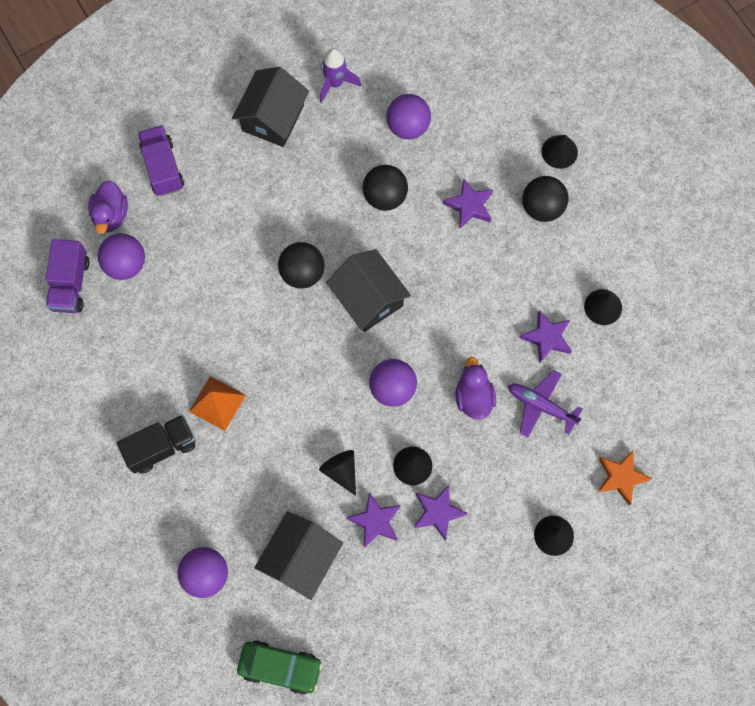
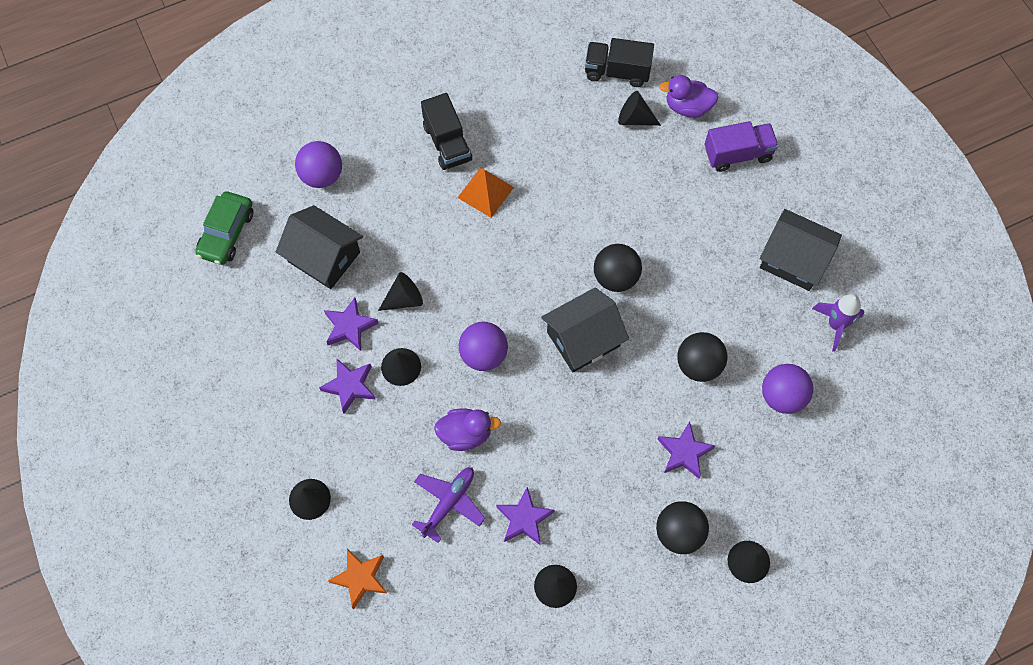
camera: 95 degrees right, 5 degrees down
purple truck [45,239,90,313] -> black truck [585,38,654,87]
purple ball [98,233,145,280] -> black cone [618,91,661,126]

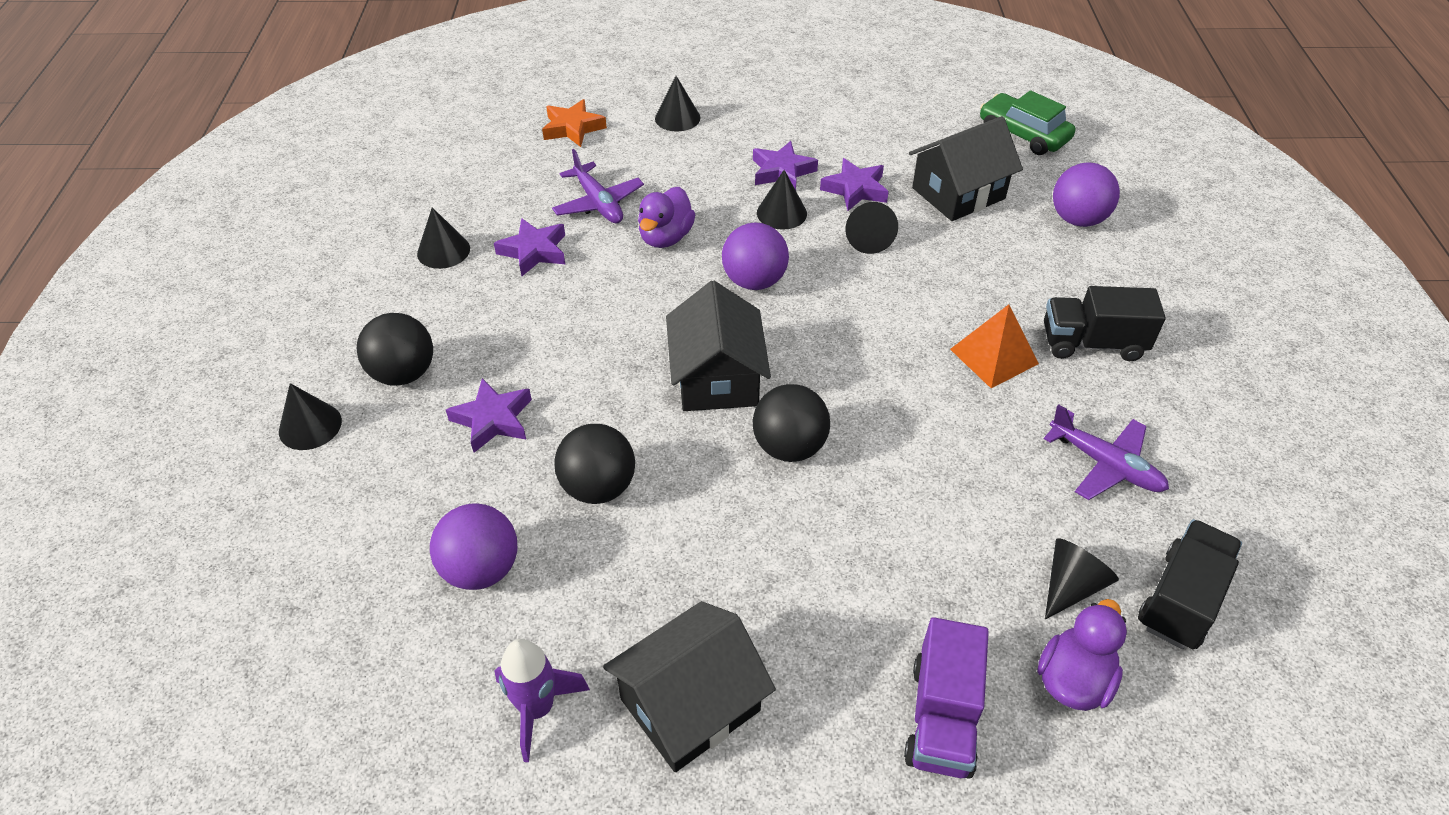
camera: 115 degrees right, 20 degrees down
none -> purple plane [1044,404,1169,500]

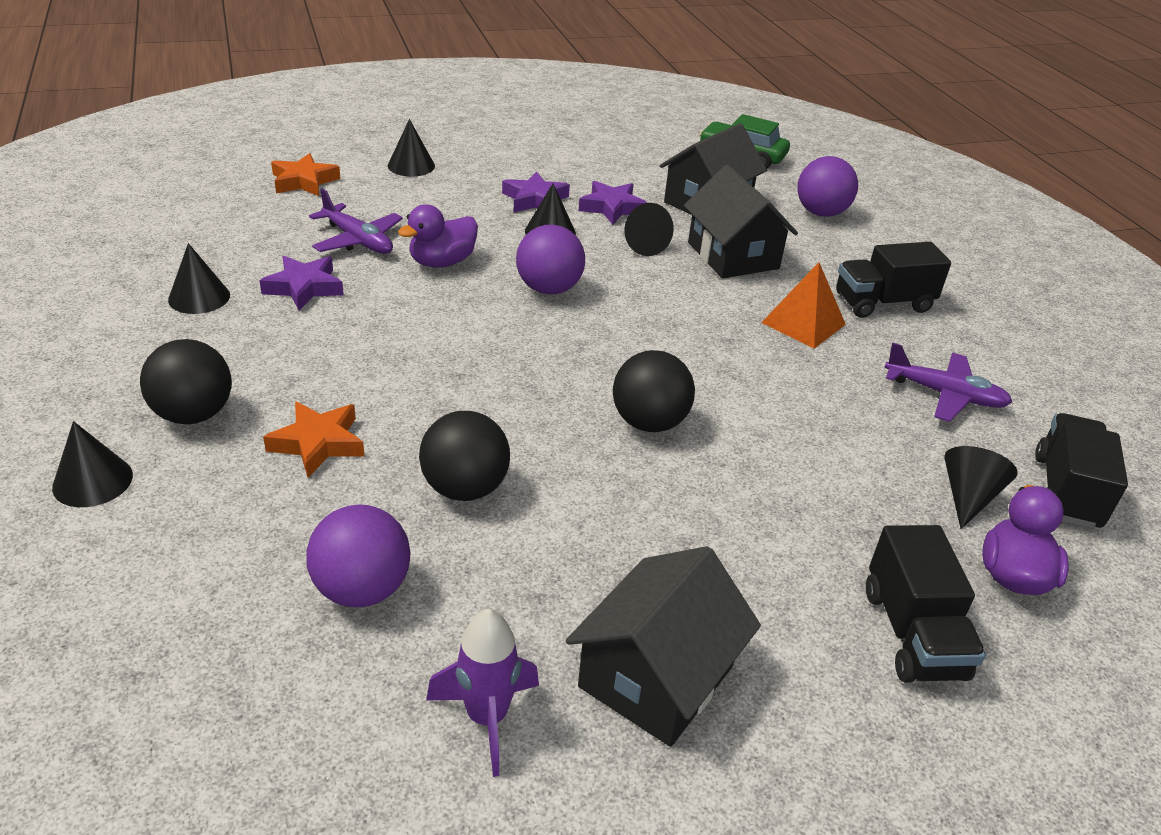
camera: 20 degrees left, 10 degrees down
purple star [446,378,532,453] -> orange star [263,402,364,478]
purple duck [638,187,696,248] -> purple duck turned 45 degrees clockwise [398,204,478,268]
black house [666,281,771,411] -> black house moved to [684,165,798,278]
purple truck [904,617,989,779] -> black truck [866,525,986,683]

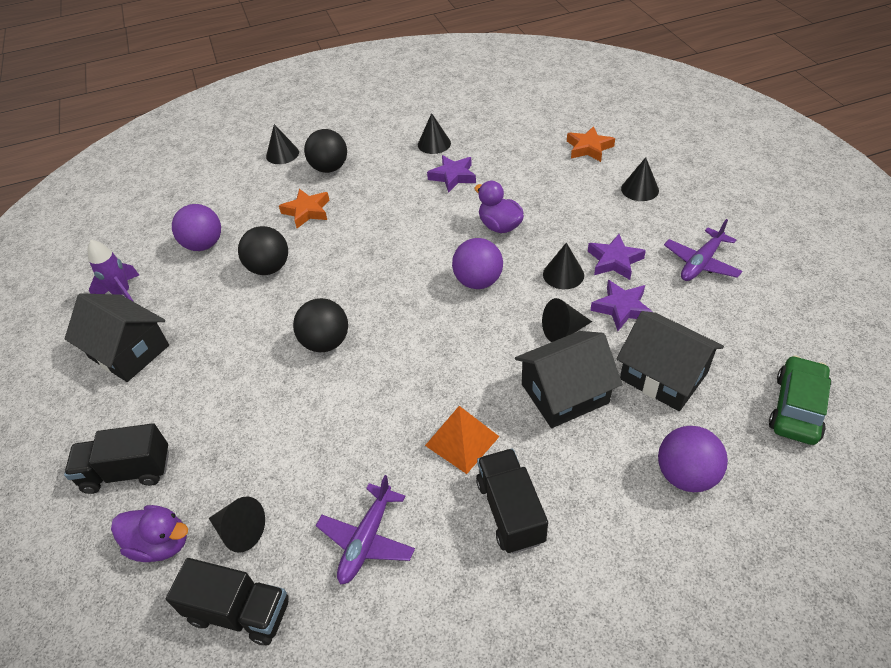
camera: 95 degrees right, 10 degrees up
purple plane [309,188,403,254] -> purple plane moved to [664,219,742,281]

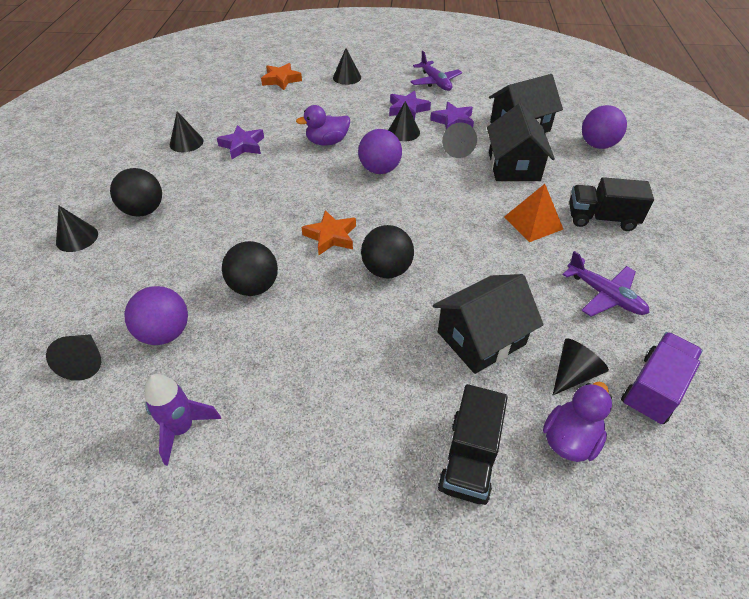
camera: 70 degrees left, 0 degrees up
black house [65,293,169,382] -> black house moved to [433,274,544,374]
black truck [166,558,289,645] -> purple truck [621,332,703,424]
orange star [279,189,329,228] -> orange star moved to [301,210,356,255]
green car [769,355,831,445] -> none
none -> black cone [46,334,101,381]

